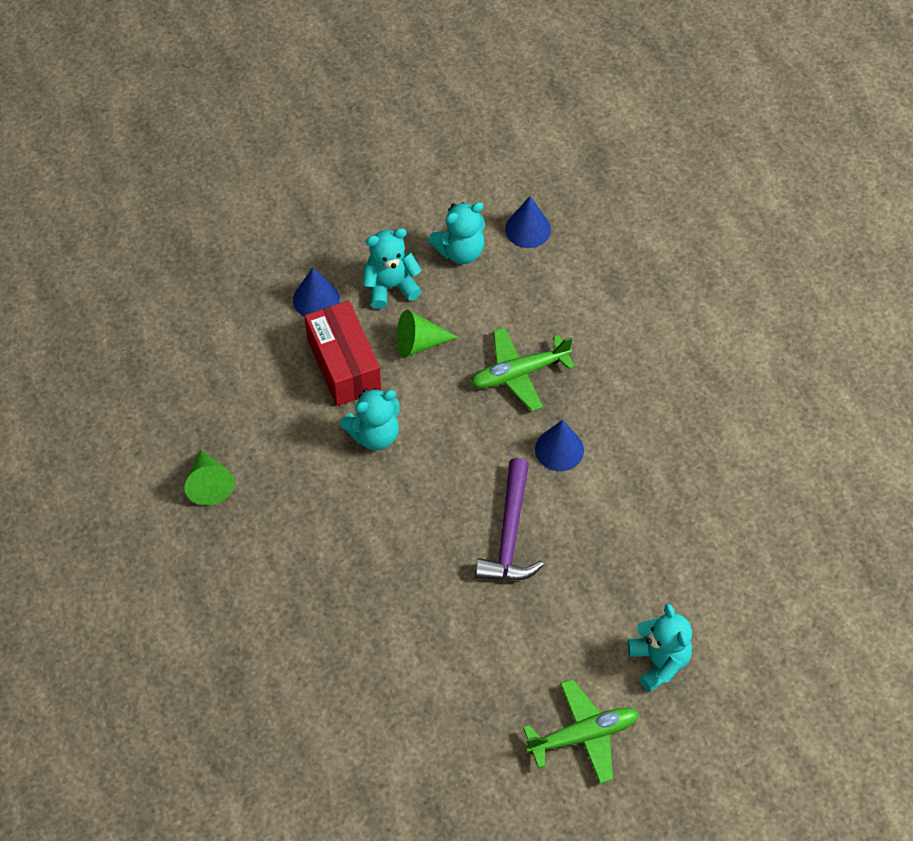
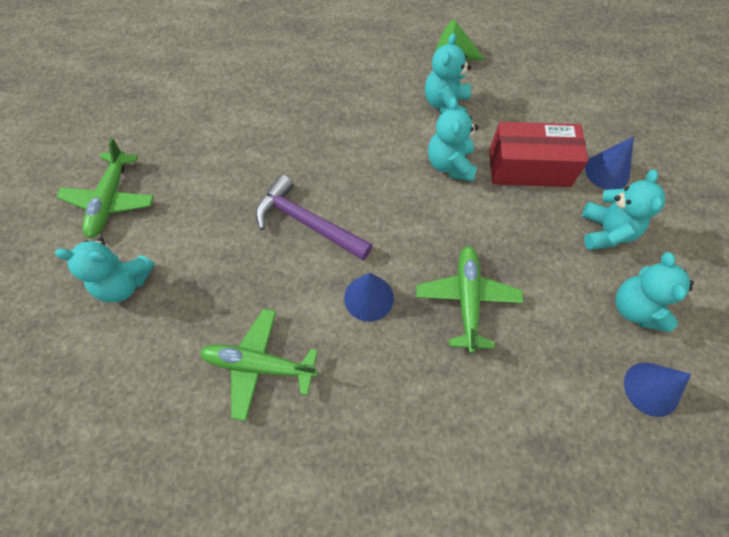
camera: 115 degrees right, 5 degrees up
green cone [396,310,458,358] -> none
none -> green plane [200,309,318,421]
none -> turquoise teddy bear [425,33,471,114]

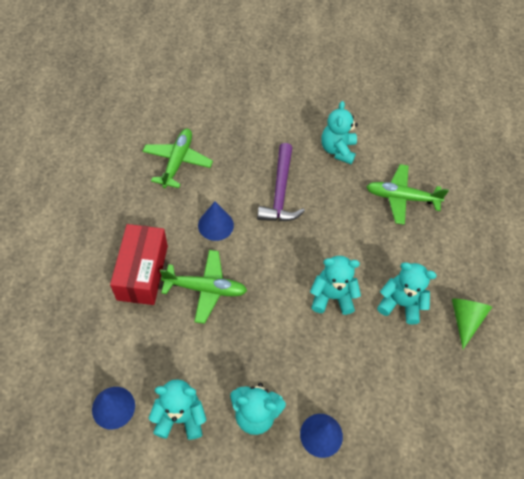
camera: 90 degrees right, 5 degrees down
turquoise teddy bear [55,237,155,302] -> turquoise teddy bear moved to [321,101,358,164]
green plane [56,138,154,238] -> green plane moved to [366,164,449,225]
purple hammer [256,175,373,261] -> purple hammer turned 150 degrees clockwise [257,143,305,221]
red box [489,122,588,187] -> red box moved to [110,224,168,305]

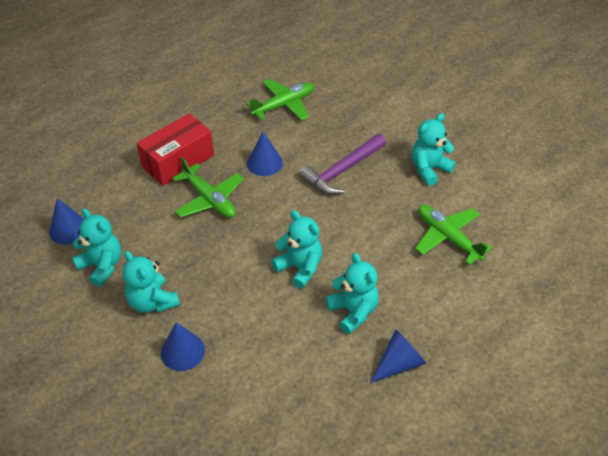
camera: 45 degrees right, 10 degrees down
green cone [452,299,492,349] -> blue cone [370,329,426,383]

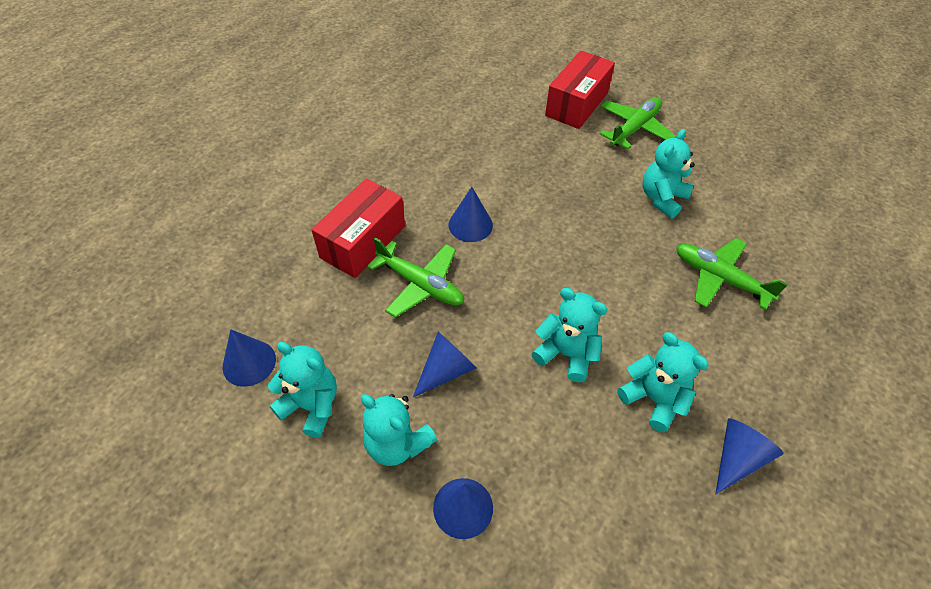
camera: 15 degrees left, 5 degrees up
green plane [246,79,314,121] -> green plane moved to [600,98,676,149]
purple hammer [299,134,386,195] -> none
none -> blue cone [413,332,477,397]
none -> red box [545,50,615,129]

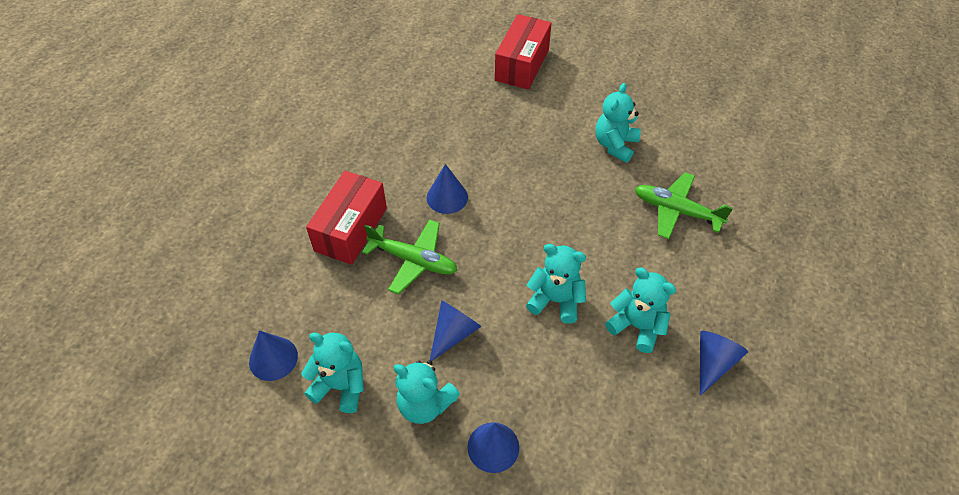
camera: 10 degrees left, 0 degrees up
green plane [600,98,676,149] -> none

